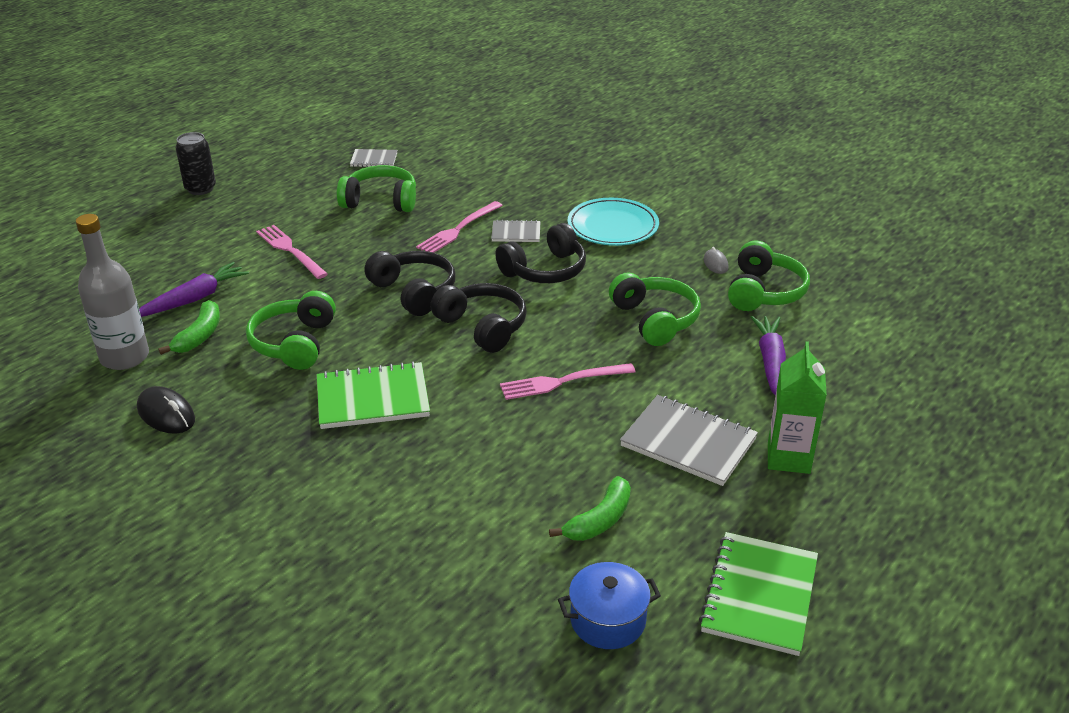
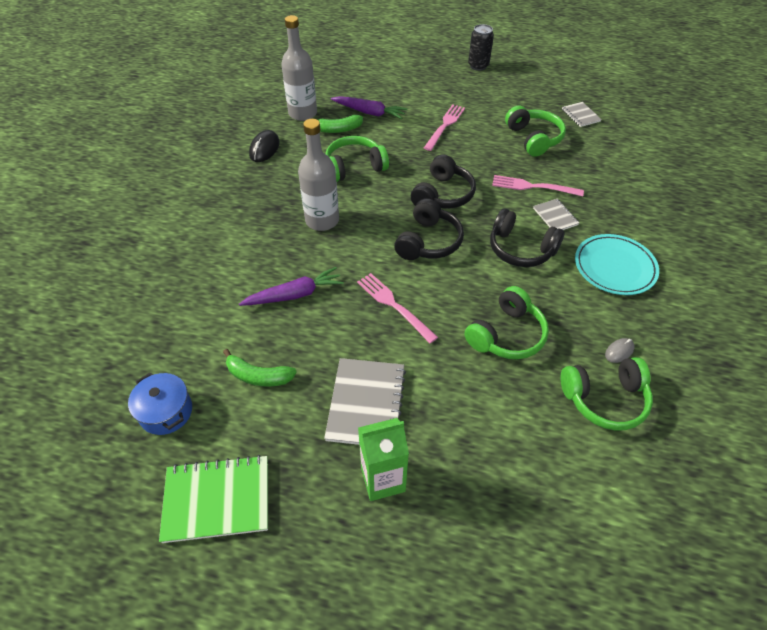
camera: 65 degrees right, 15 degrees up
green notebook [317,361,430,429] -> grey bottle [298,119,339,231]
purple carrot [751,316,786,396] -> purple carrot moved to [239,267,344,306]

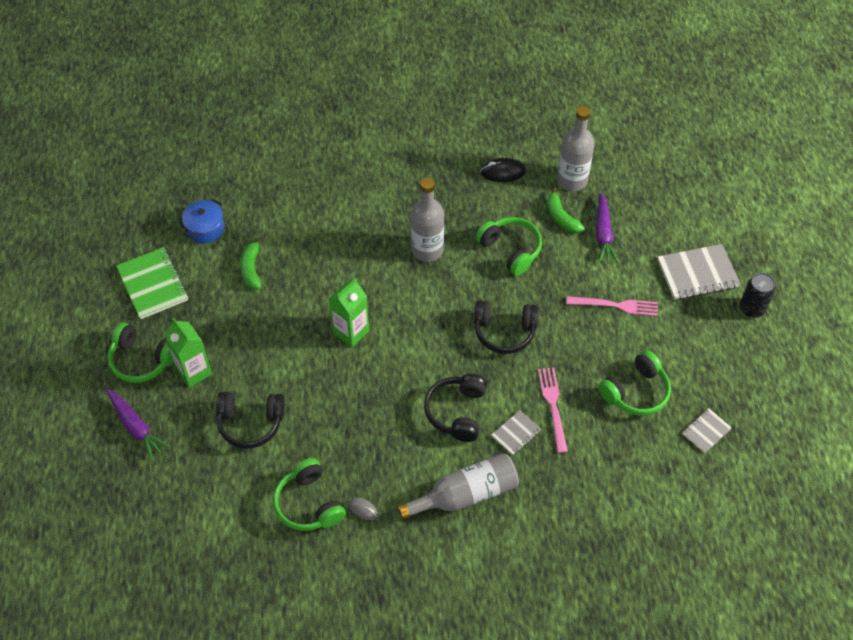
camera: 70 degrees right, 5 degrees up
purple carrot [239,267,344,306] -> purple carrot moved to [106,389,170,460]
grey notebook [324,358,406,445] -> grey notebook moved to [658,244,740,300]
pink fork [357,273,438,343] -> green carton [329,278,369,347]
black headphones [394,198,464,260] -> black headphones moved to [216,392,285,449]
green headphones [464,286,549,359] -> green headphones moved to [107,323,174,383]
turquoise plate [575,234,659,295] -> grey bottle [397,453,519,520]

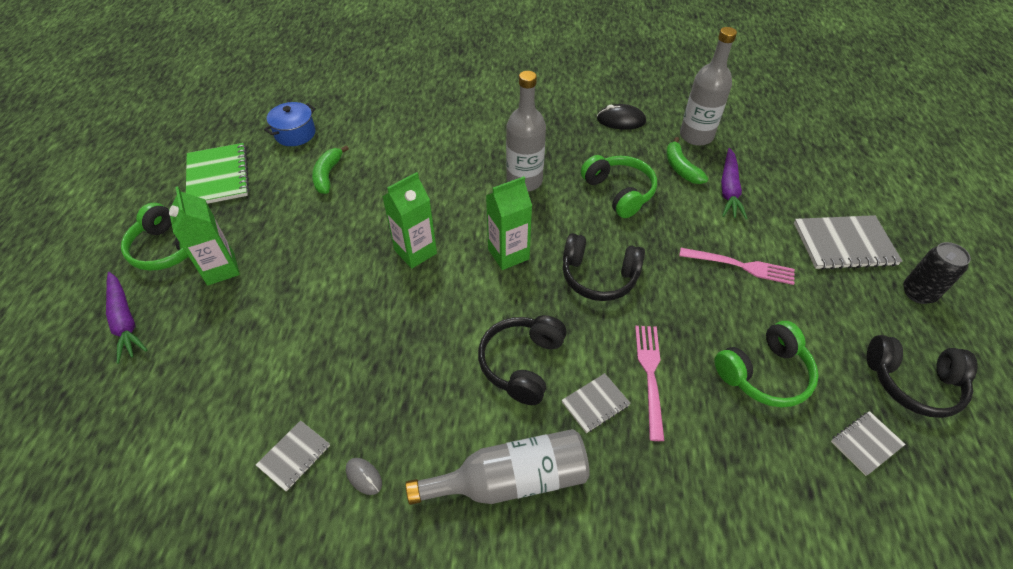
camera: 10 degrees right, 5 degrees down
black headphones [216,392,285,449] -> black headphones moved to [867,335,978,418]
green headphones [273,458,346,531] -> grey notebook [256,420,330,491]
none -> green carton [486,176,532,270]

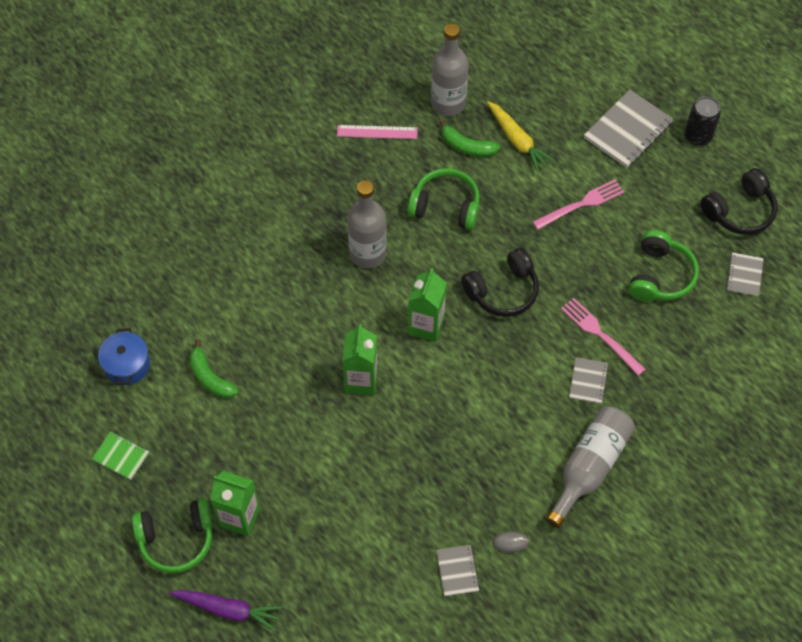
camera: 45 degrees left, 10 degrees up
green notebook [186,143,249,204] -> green notebook [92,431,149,480], size x0.54
black headphones [478,315,567,405] -> none
black mouse [597,104,646,130] -> pink ruler [337,125,418,139]
purple carrot [721,148,748,219] -> yellow carrot [487,101,555,172]

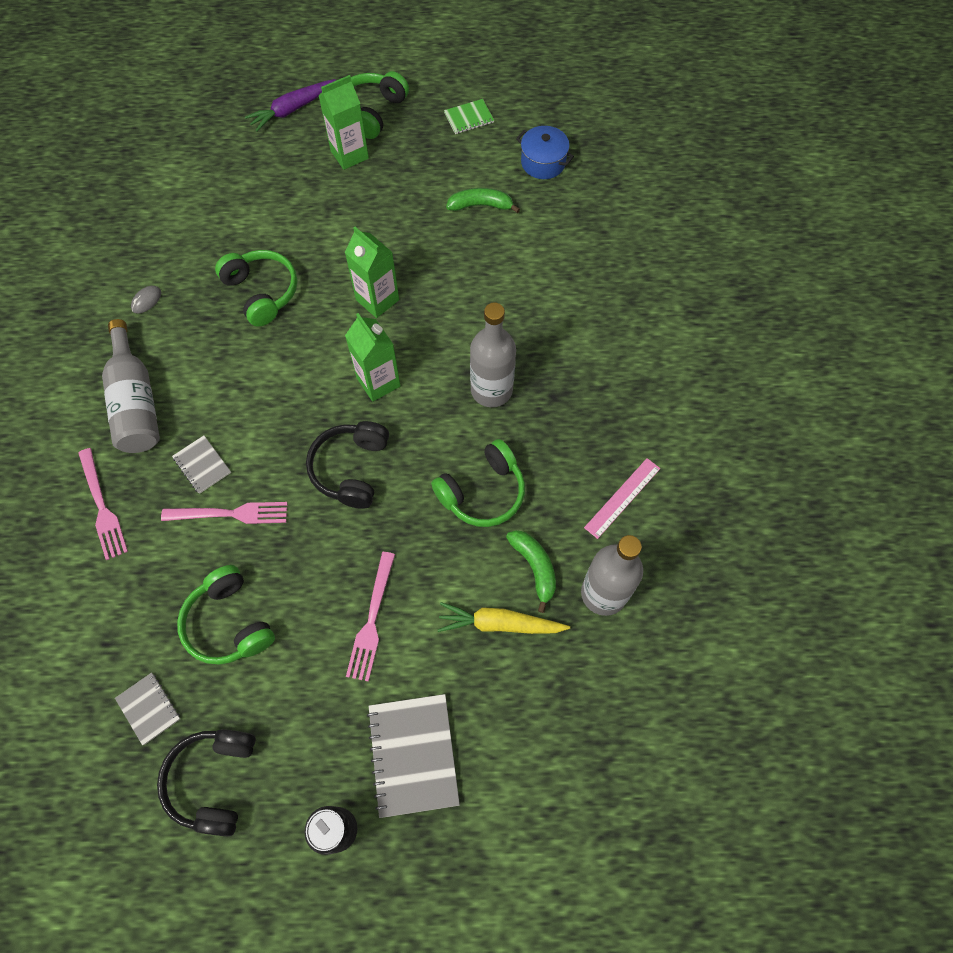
camera: 130 degrees right, 5 degrees up
grey notebook [436,545,480,596] -> none
green banana [439,119,500,157] -> green banana turned 90 degrees clockwise [506,530,556,613]
none -> pink fork [78,448,128,560]
none -> green headphones [215,250,298,327]

